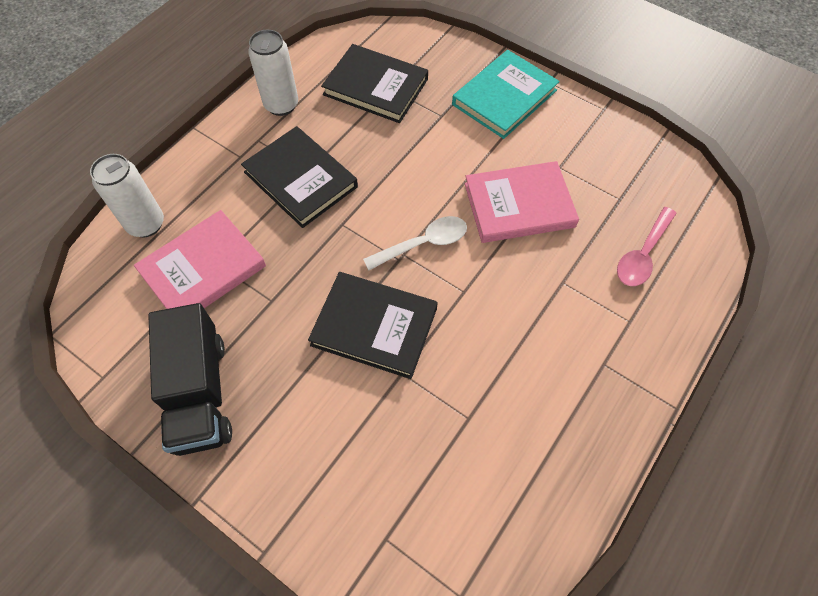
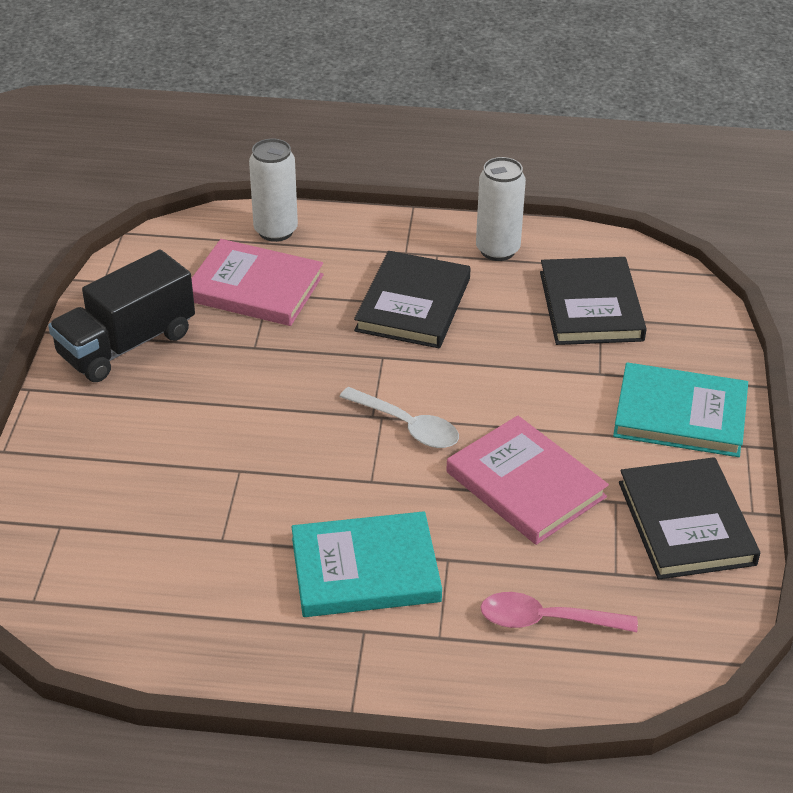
camera: 60 degrees right, 20 degrees down
black book [308,272,438,379] -> black book moved to [619,457,760,579]
none -> turquoise book [292,511,442,617]

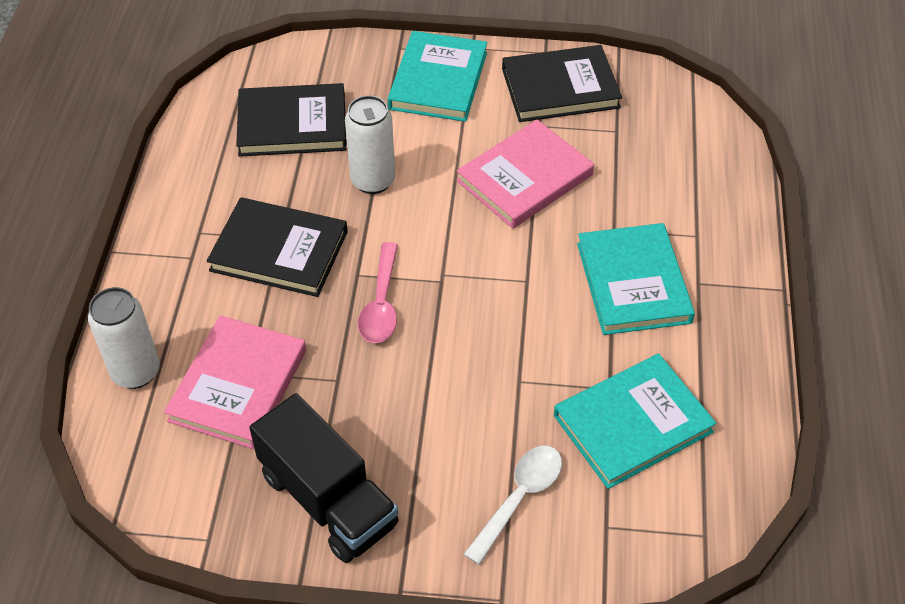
camera: 90 degrees left, 10 degrees up
white spoon [339,387,459,448] -> white spoon moved to [464,446,562,565]
white can [476,157,526,261] -> white can moved to [345,95,395,194]
pink spoon [481,592,638,632] -> pink spoon moved to [358,242,398,343]
none -> turquoise book [554,354,716,489]

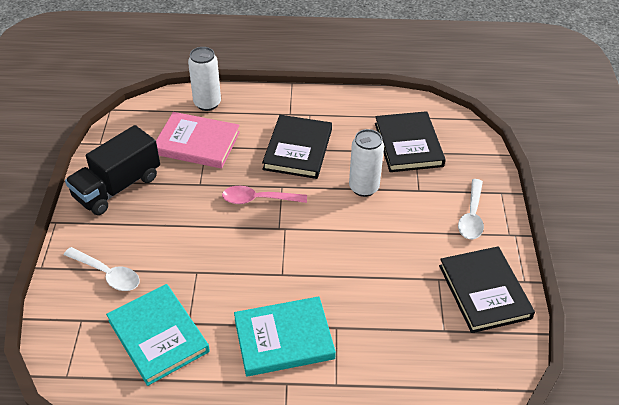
camera: 85 degrees right, 5 degrees down
turquoise book [388,31,487,122] -> white spoon [458,179,484,239]
pink book [457,120,594,228] -> none

